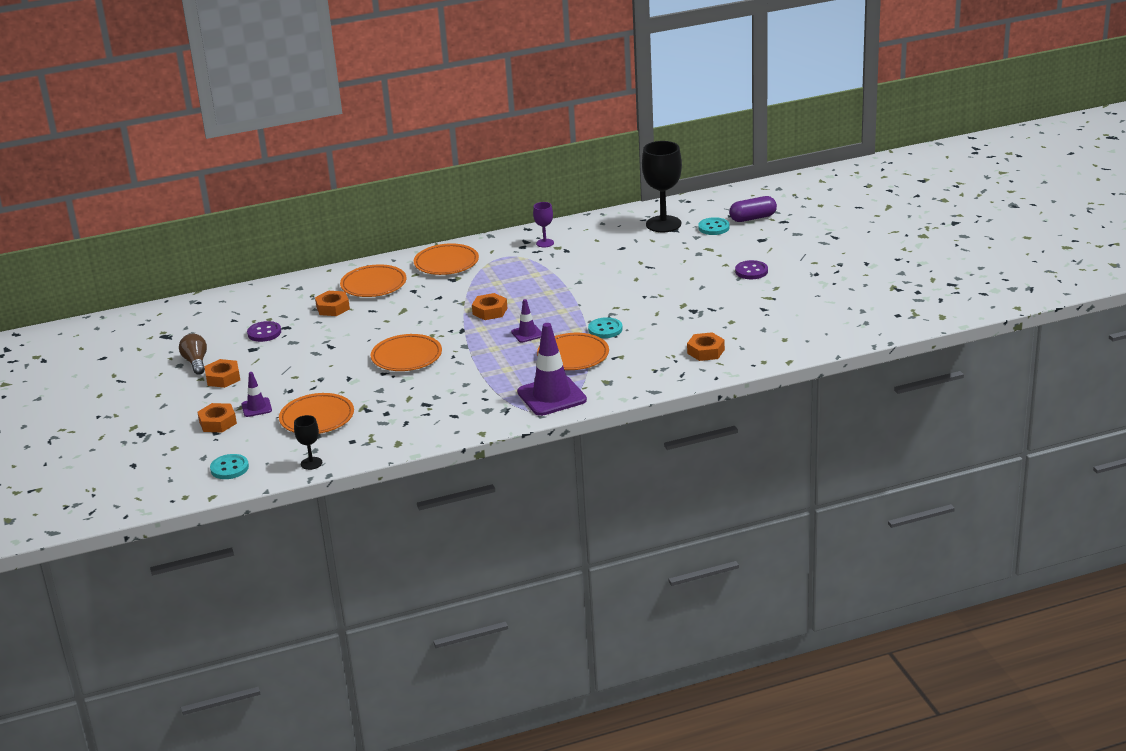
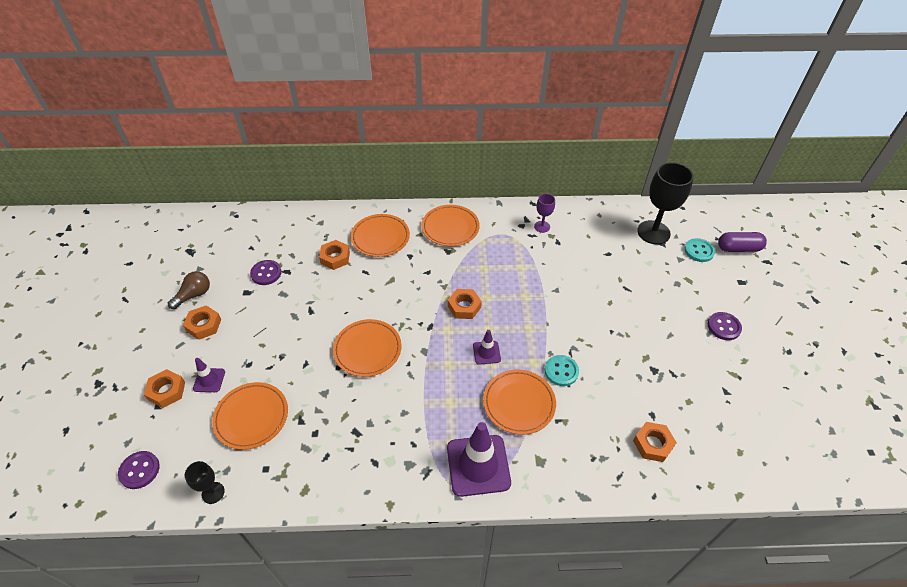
camera: 15 degrees right, 20 degrees up
brown light bulb [179,334,207,375] -> brown light bulb turned 45 degrees clockwise [168,271,210,309]
turquoise button [210,454,249,479] -> purple button [118,451,160,489]

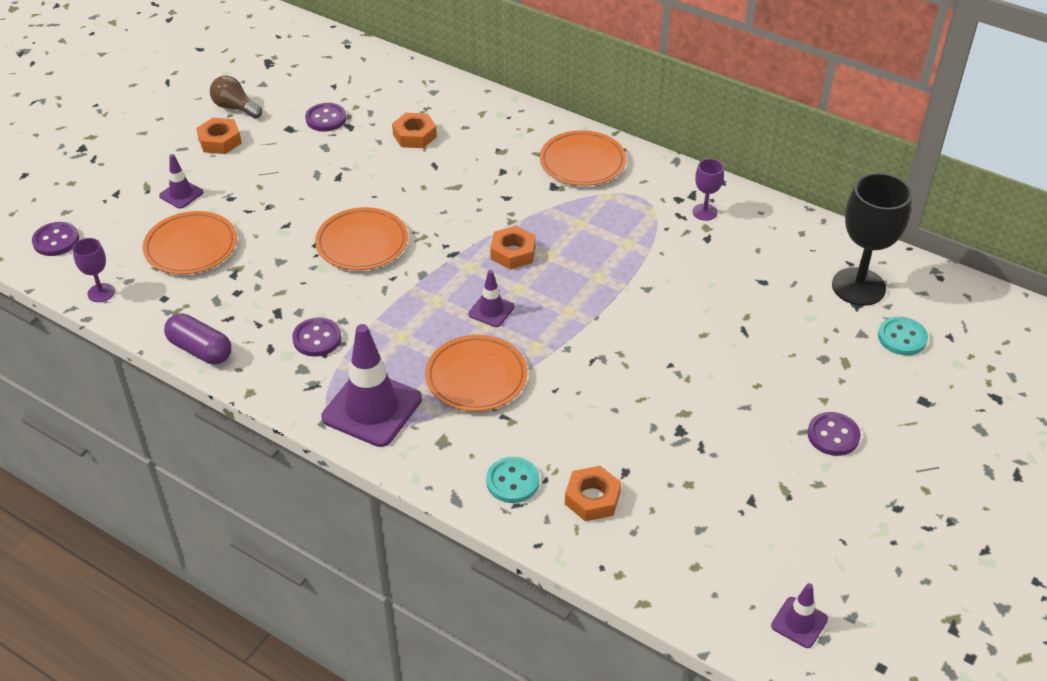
camera: 35 degrees right, 5 degrees down
orange nut [144,369,185,408] -> none
brown light bulb [168,271,210,309] -> brown light bulb turned 135 degrees counterclockwise [210,76,262,119]
black goblet [185,461,225,504] -> purple goblet [73,238,115,302]
orange plate [351,214,410,257] -> none
turquoise button [545,355,579,386] -> turquoise button moved to [486,457,539,503]
purple capsule [718,232,767,252] -> purple capsule moved to [164,313,231,364]
none -> purple button [292,317,341,357]
none -> purple traffic cone [771,583,828,648]

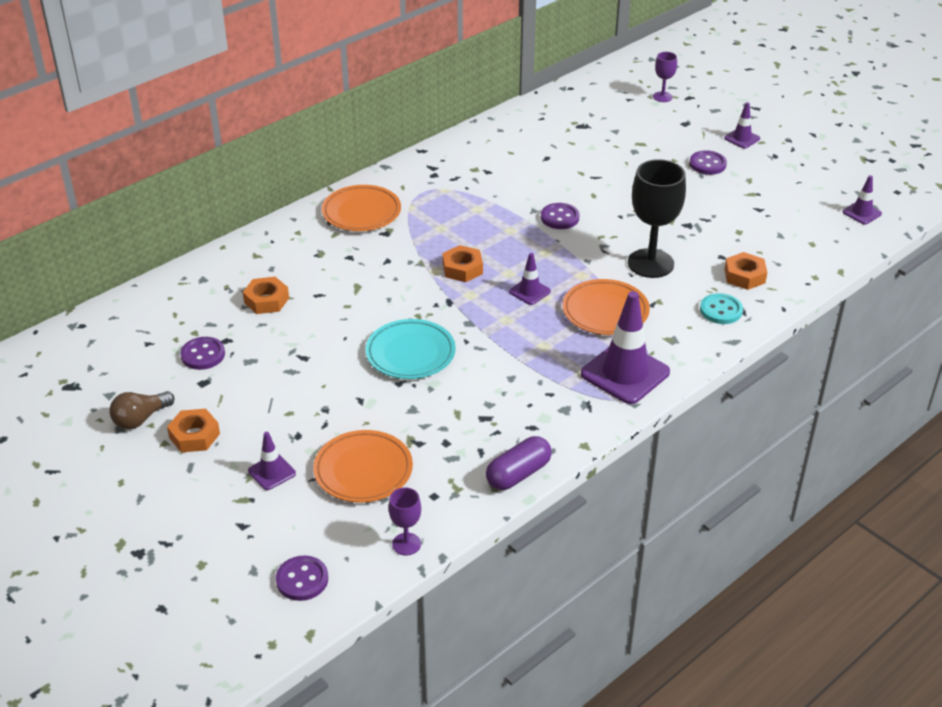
camera: 75 degrees left, 5 degrees down
purple button [292,317,341,357] -> purple button moved to [541,203,580,229]
orange plate [315,207,408,270] -> turquoise plate [365,319,456,379]
purple goblet [693,159,724,221] -> purple goblet moved to [653,52,677,102]
black goblet [832,173,912,306] -> black goblet moved to [628,159,686,278]
turquoise button [878,316,928,356] -> none
none -> purple traffic cone [724,102,760,149]

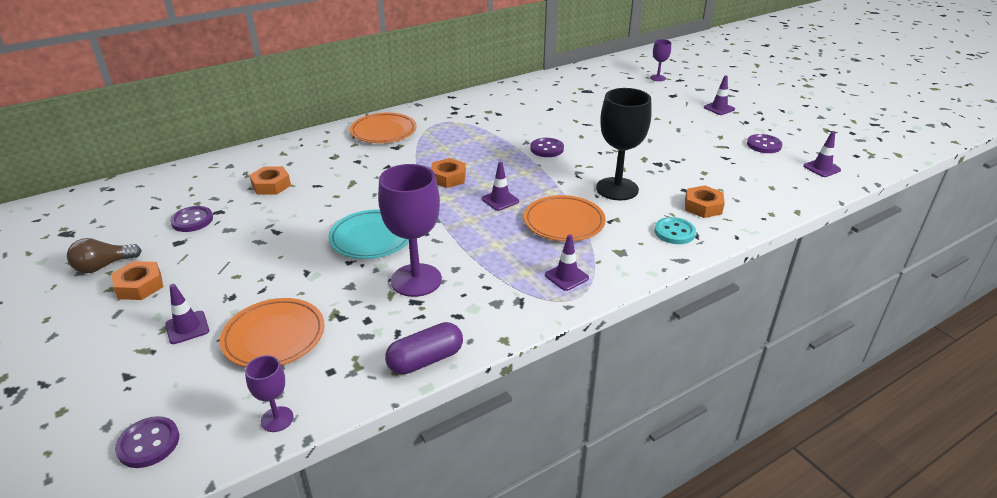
camera: 10 degrees right, 5 degrees down
purple traffic cone [581,291,670,404] -> purple traffic cone [545,235,589,291], size x0.50
purple button [690,150,727,175] -> purple button moved to [747,134,782,153]
none -> purple goblet [378,164,442,297]

